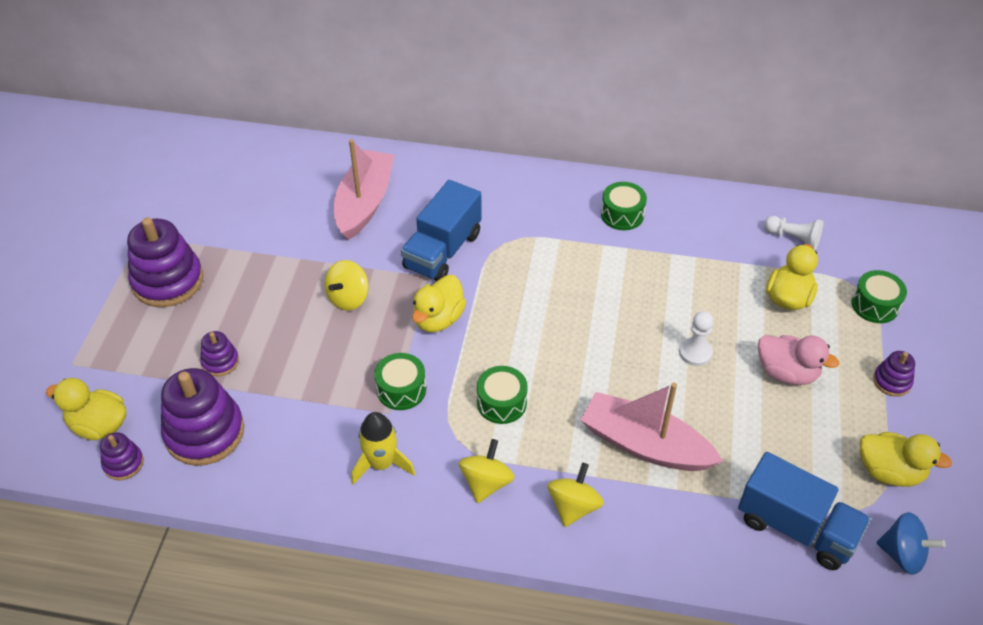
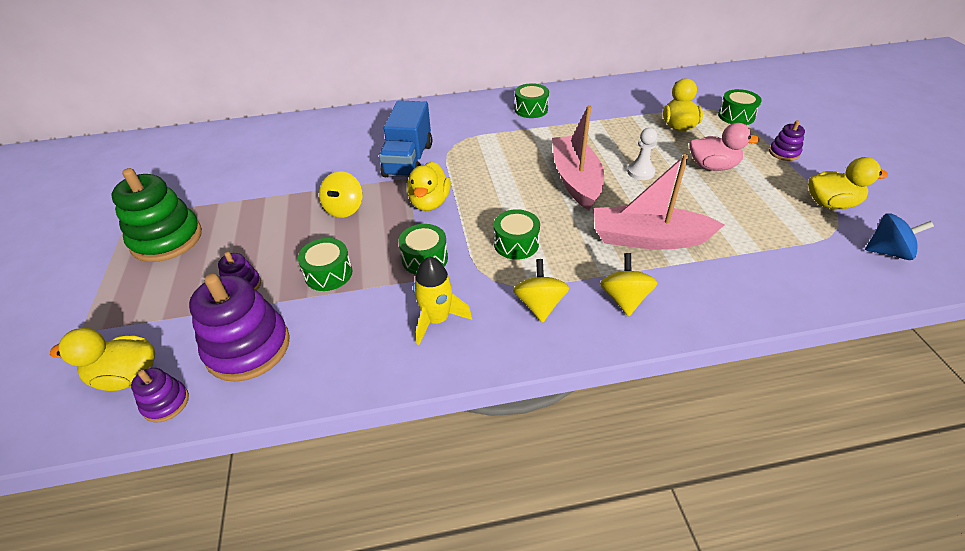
camera: 20 degrees left, 5 degrees down
purple stacking toy [127,217,203,307] -> green stacking toy [111,168,202,262]
pink boat [334,139,394,240] -> pink boat moved to [552,105,604,210]
blue truck [738,452,871,570] -> none
white pawn [764,216,823,250] -> none
none -> green drum [298,238,352,291]

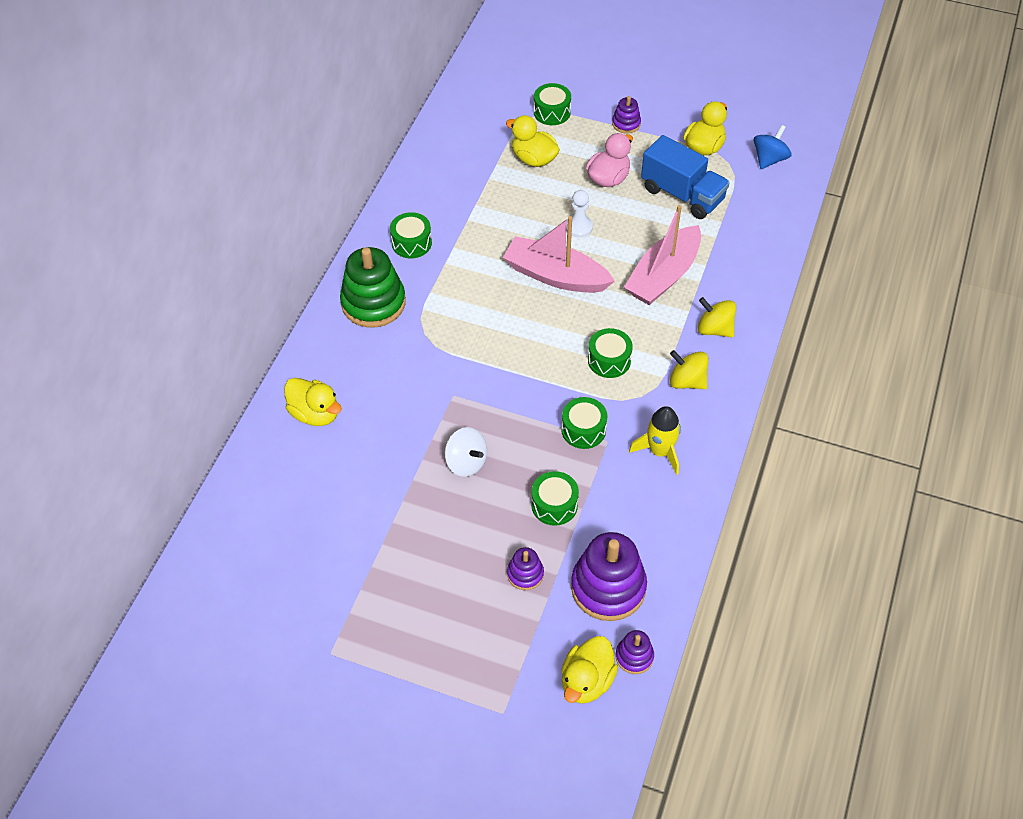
camera: 60 degrees left, 10 degrees up
green stacking toy [111,168,202,262] -> green stacking toy moved to [340,247,406,328]
yellow spinning top [319,171,363,218] -> white spinning top [444,427,487,477]
blue truck [379,100,432,177] -> blue truck moved to [641,135,730,219]
yellow duck [407,161,451,211] -> yellow duck moved to [284,378,342,426]

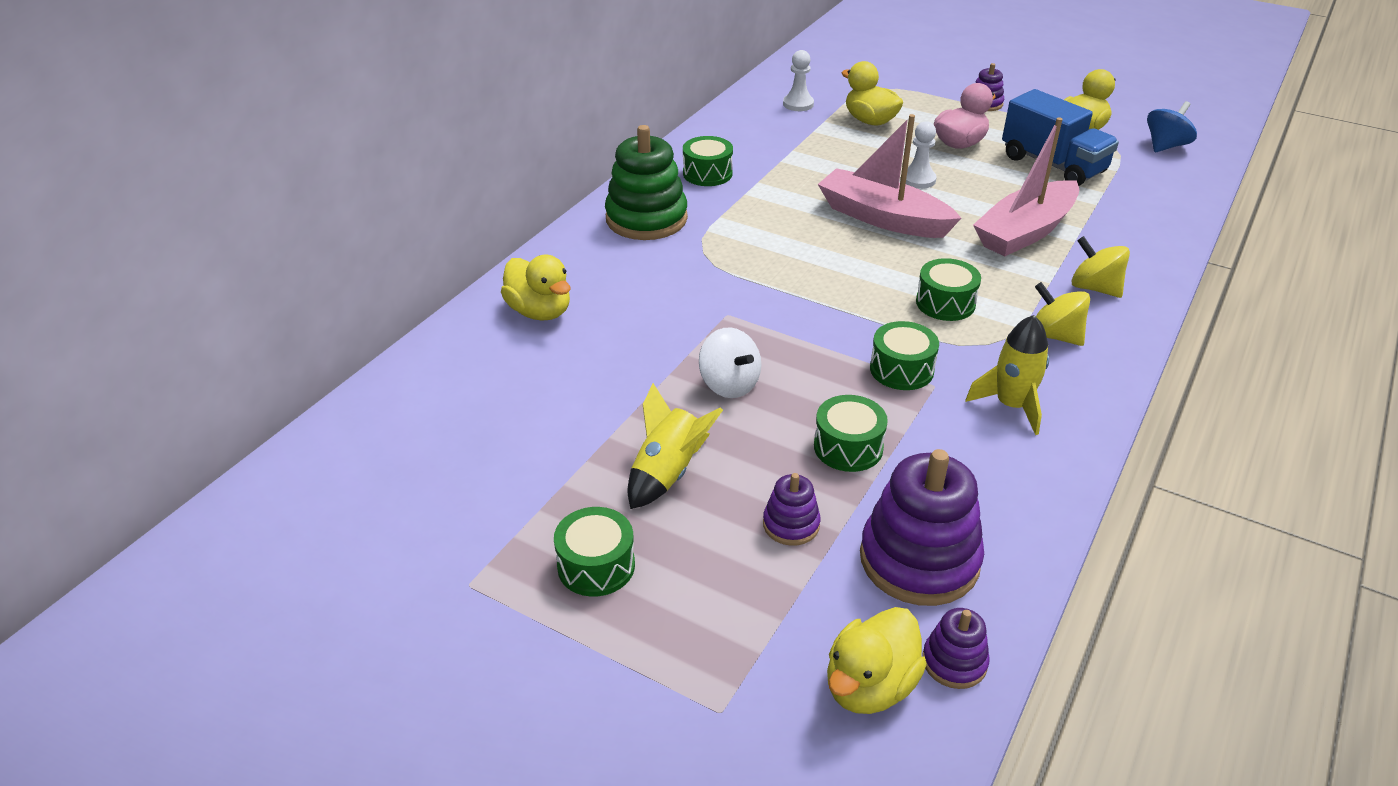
camera: 10 degrees right, 15 degrees down
green drum [534,83,571,125] -> green drum moved to [554,507,635,597]
none -> yellow rocket [627,383,723,509]
none -> white pawn [783,50,814,111]

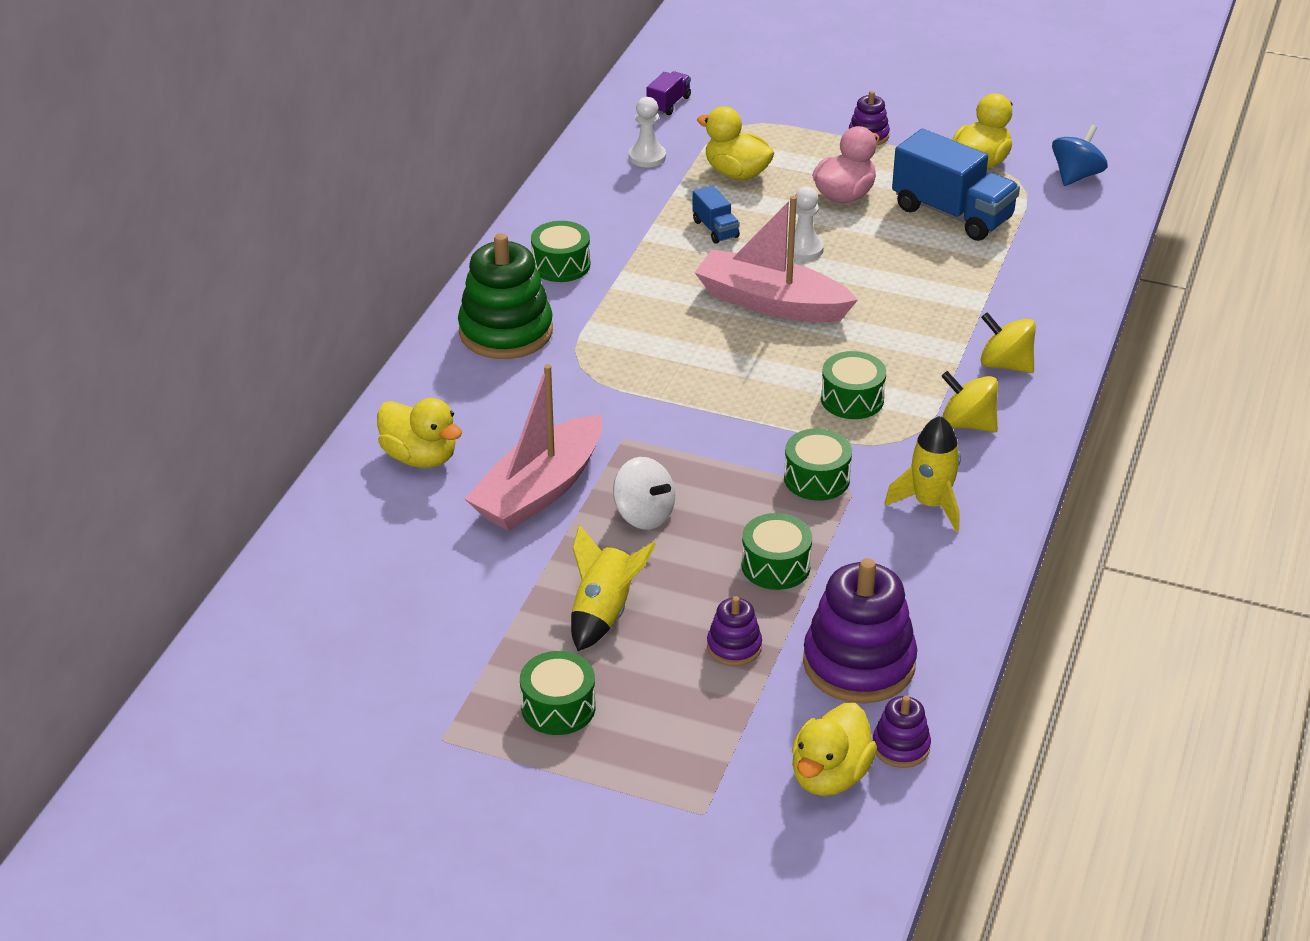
camera: 10 degrees left, 0 degrees up
pink boat [973,117,1079,257] -> pink boat moved to [465,364,602,531]
none -> purple truck [647,71,691,115]
none -> blue truck [692,185,740,244]

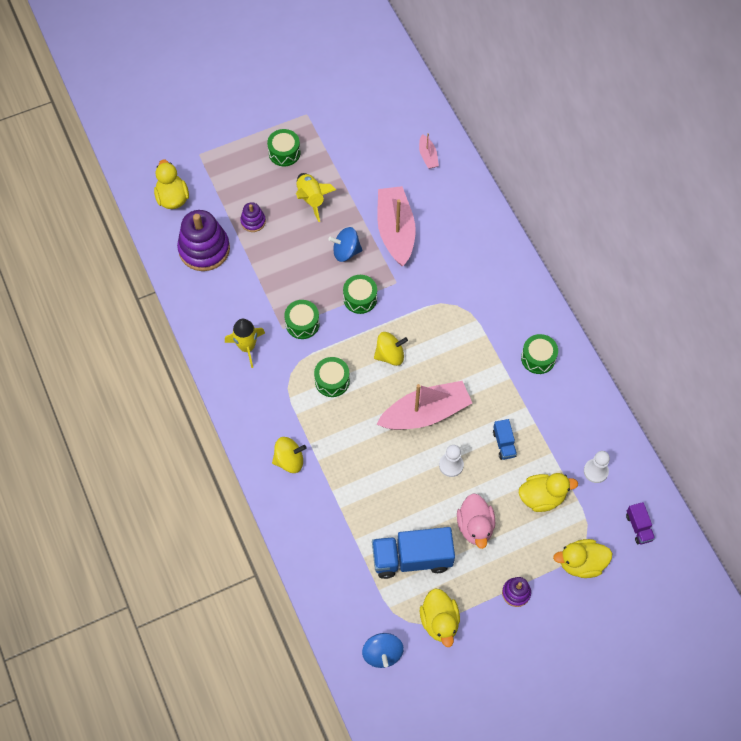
camera: 135 degrees right, 25 degrees up
yellow duck [377,398,462,468] -> yellow duck moved to [553,539,612,578]
green stacking toy [458,233,553,359] -> none
white spinning top [613,457,675,530] -> blue spinning top [329,227,362,262]
blue truck [692,185,740,244] -> blue truck turned 120 degrees counterclockwise [493,419,517,460]
green drum [741,513,812,590] -> green drum moved to [343,275,377,314]
purple stacking toy [873,696,931,768] -> none
yellow spinning top [941,371,998,432] -> yellow spinning top moved to [374,332,408,366]
none -> pink boat [419,133,439,169]

